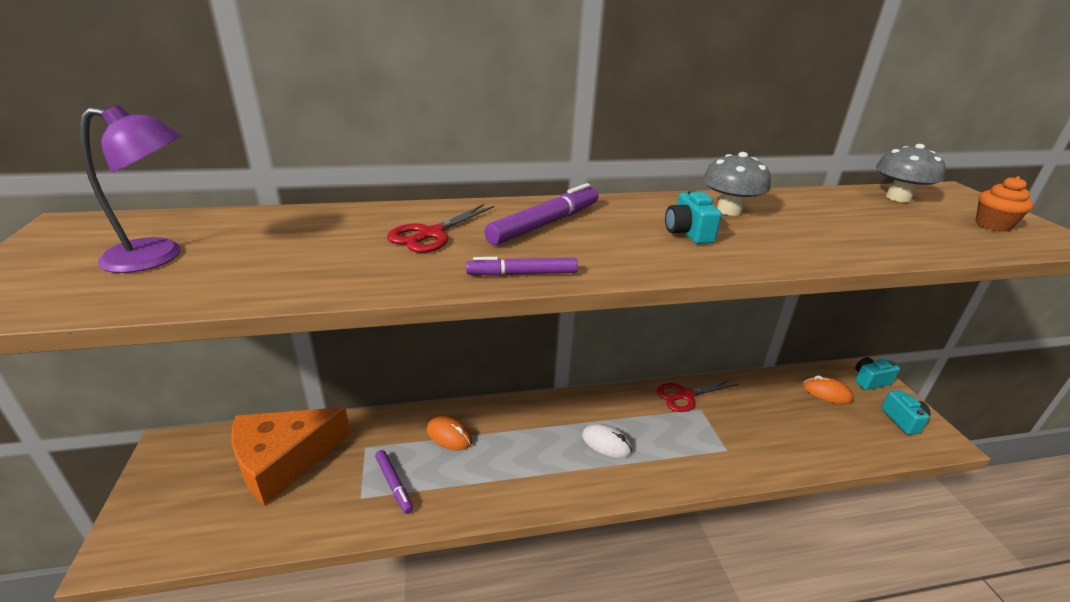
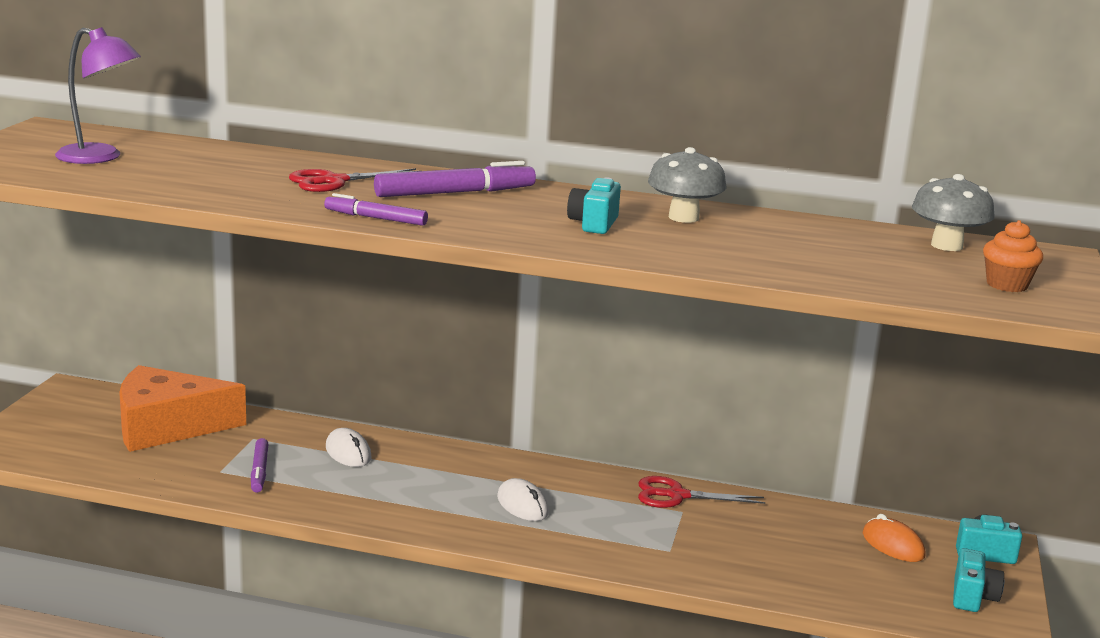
camera: 25 degrees right, 10 degrees down
orange mouse [427,416,472,450] -> white mouse [326,428,371,467]

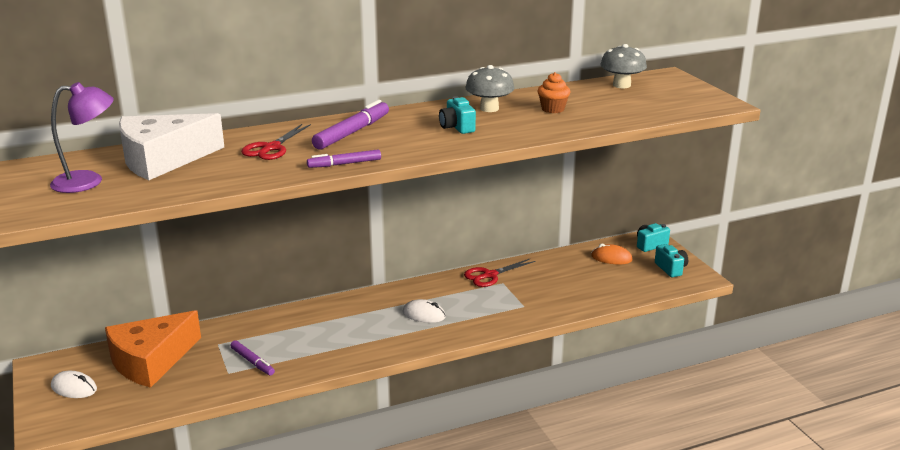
camera: 35 degrees left, 5 degrees up
white mouse [326,428,371,467] -> white mouse moved to [51,371,97,398]
orange cupcake [983,220,1043,292] -> orange cupcake moved to [538,72,570,113]
none -> white cheese [119,113,224,180]

